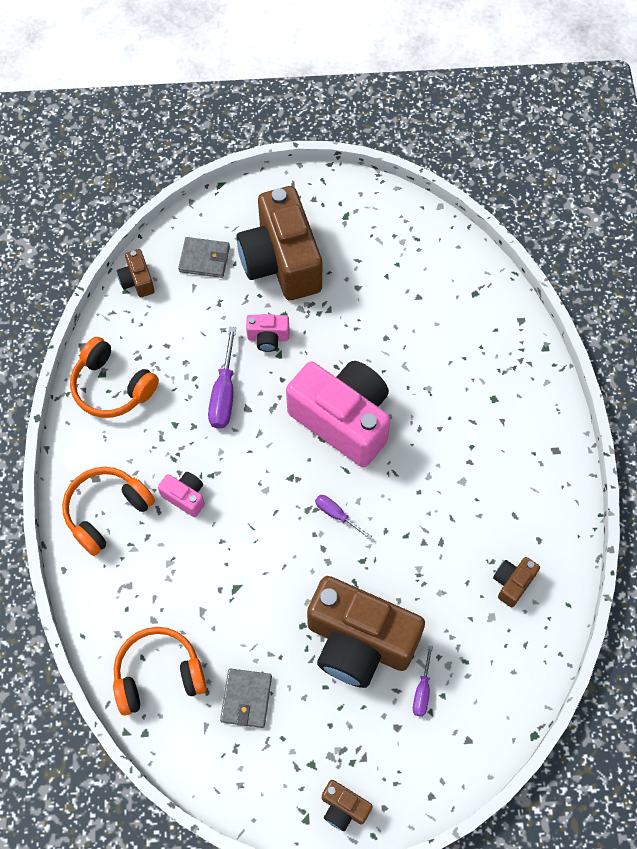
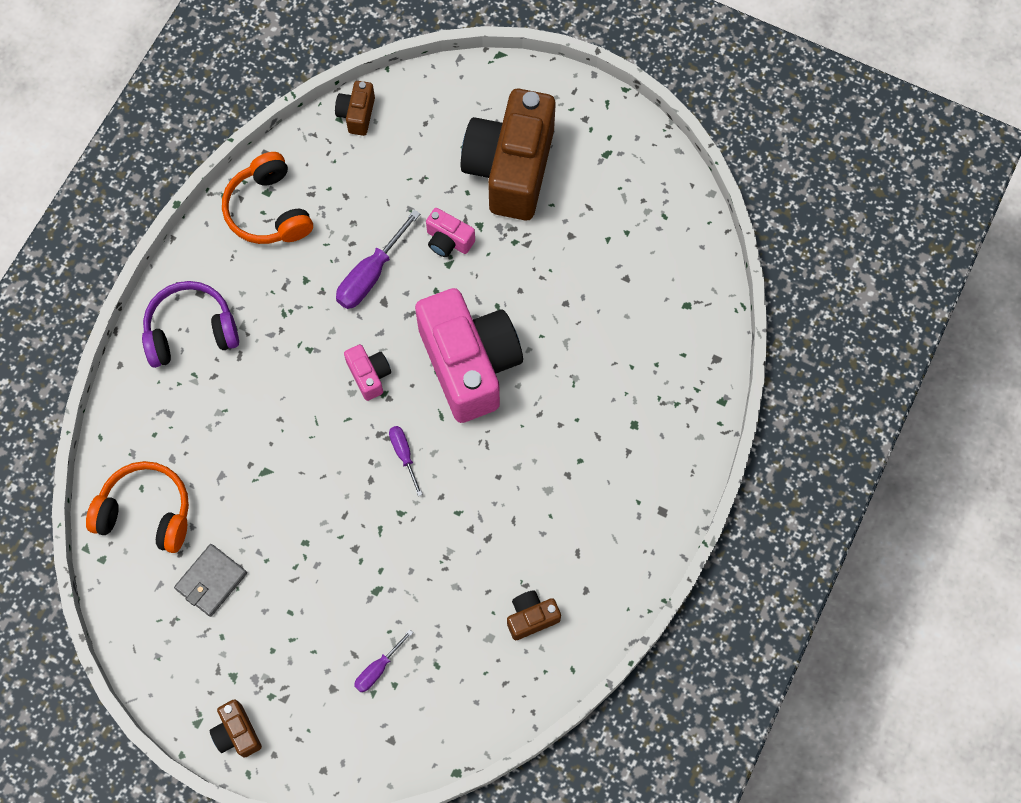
camera: 30 degrees right, 5 degrees up
orange headphones [62,467,155,556] -> purple headphones [142,281,239,368]
pink camera [158,472,205,517] -> pink camera moved to [344,345,391,401]
grey wallet [178,237,230,278] -> none
brown camera [307,576,425,688] -> none

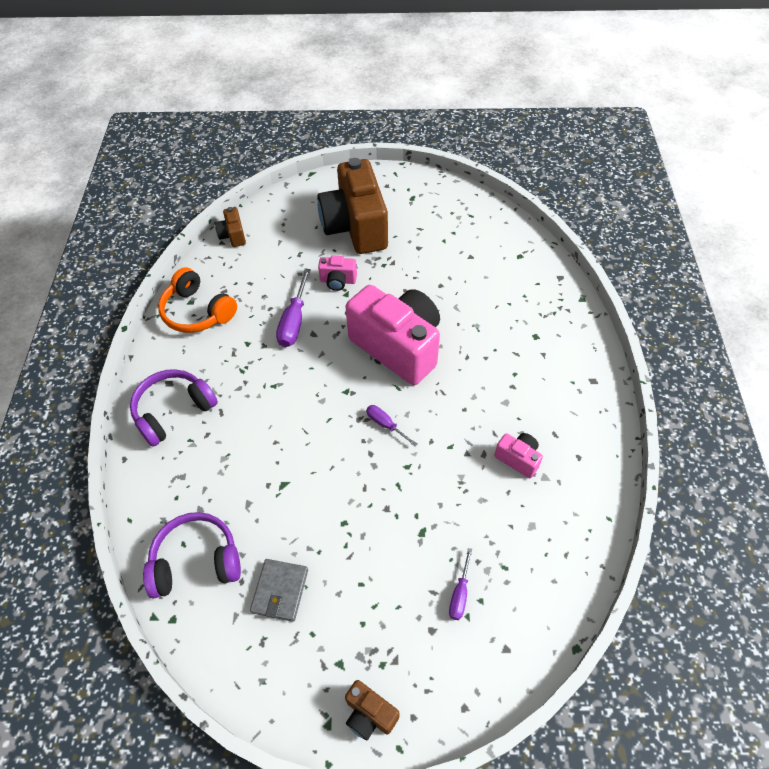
camera: 25 degrees left, 15 degrees down
orange headphones [86,461,189,553] -> purple headphones [143,512,241,599]
pink camera [344,345,391,401] -> pink camera moved to [494,433,543,478]
brown camera [507,590,561,641] -> none

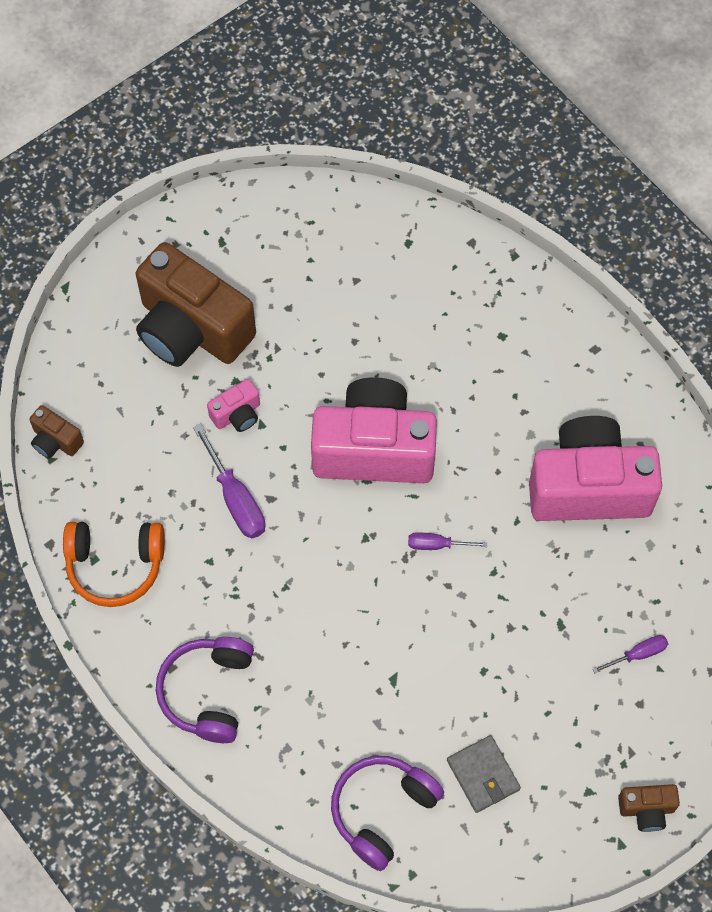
camera: 40 degrees left, 10 degrees up
purple screwdriver [449,548,472,620] -> purple screwdriver turned 90 degrees counterclockwise [592,635,668,674]
pink camera [494,433,543,478] -> pink camera [529,416,662,521], size x2.35

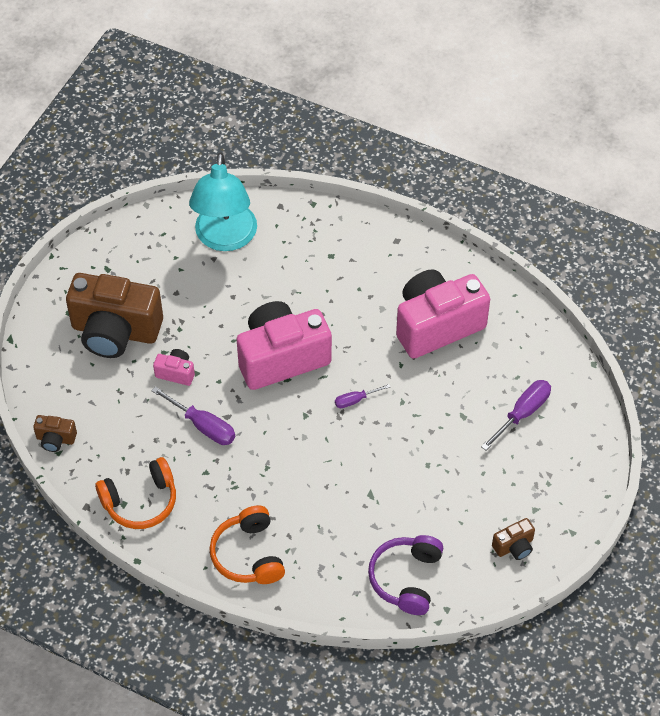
camera: 25 degrees left, 10 degrees down
purple headphones [156,637,254,743] -> orange headphones [209,505,285,584]
pink camera [207,379,260,432] -> pink camera turned 105 degrees counterclockwise [153,349,195,386]
grey wallet [447,735,521,813] -> none
purple screwdriver [592,635,668,674] -> purple screwdriver [481,380,551,450], size x1.71
brown camera [618,784,680,832] -> brown camera moved to [492,518,535,560]
none -> turquoise lamp [189,152,257,251]

